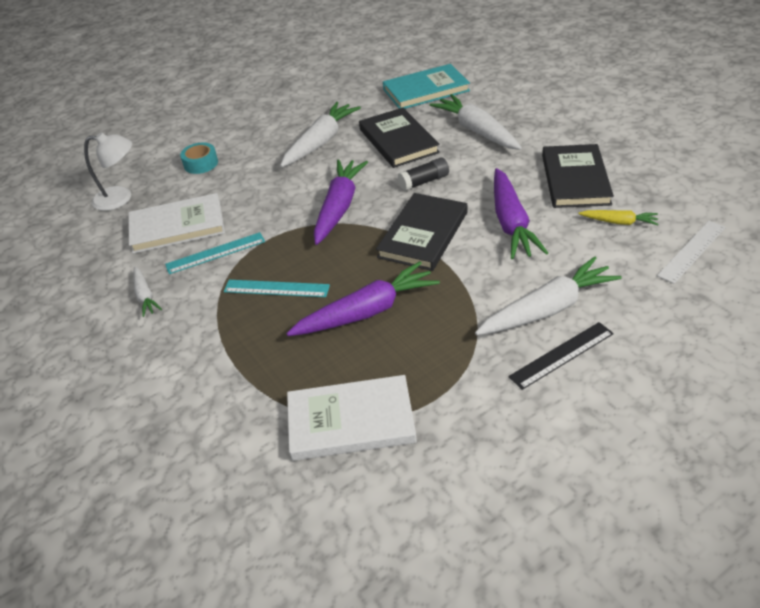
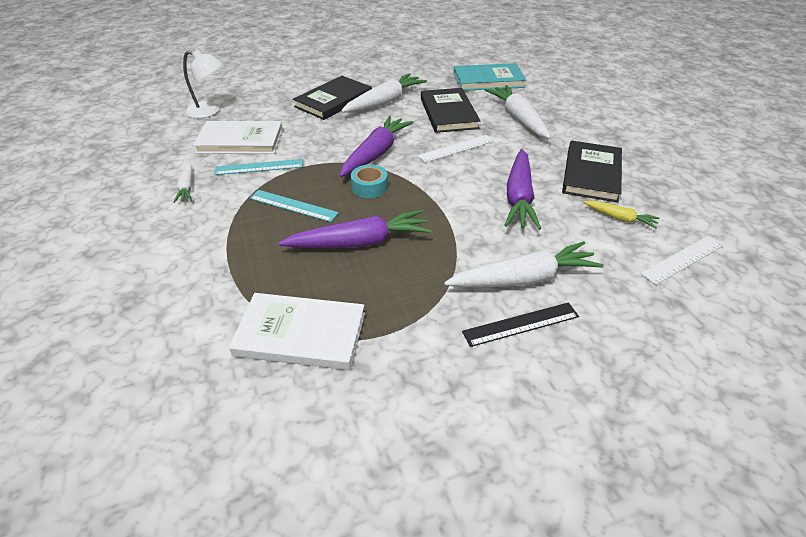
camera: 10 degrees right, 0 degrees up
turquoise tape [180,143,218,174] -> turquoise tape moved to [351,164,388,198]
black book [376,193,467,271] -> black book moved to [293,76,372,120]
black glue stick [398,157,449,191] -> white ruler [418,135,494,163]

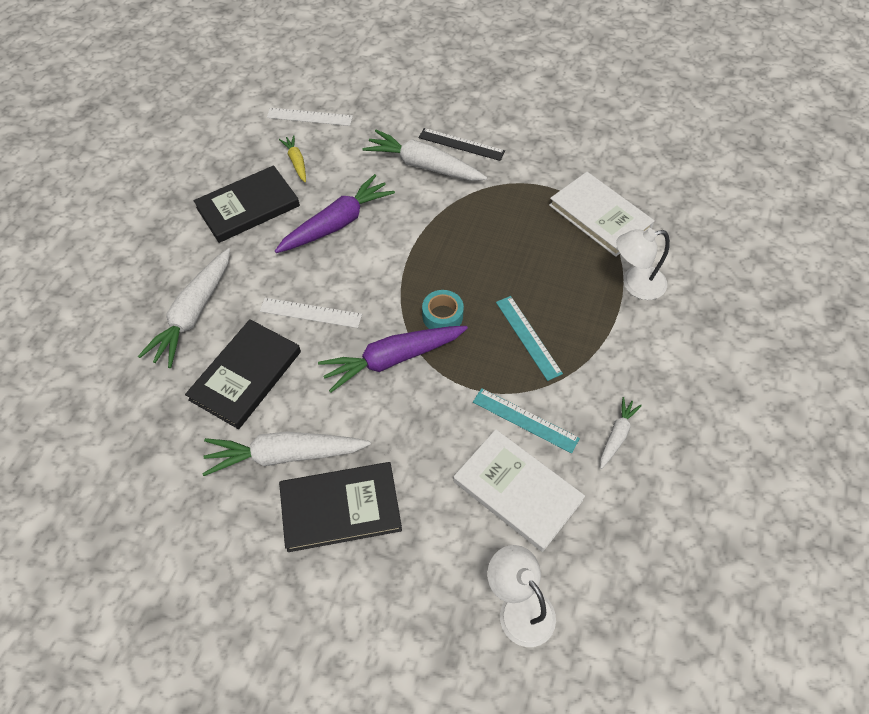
camera: 140 degrees left, 15 degrees up
purple carrot [279,210,431,248] -> none
turquoise book [453,63,527,91] -> none
none -> white lamp [616,229,670,300]

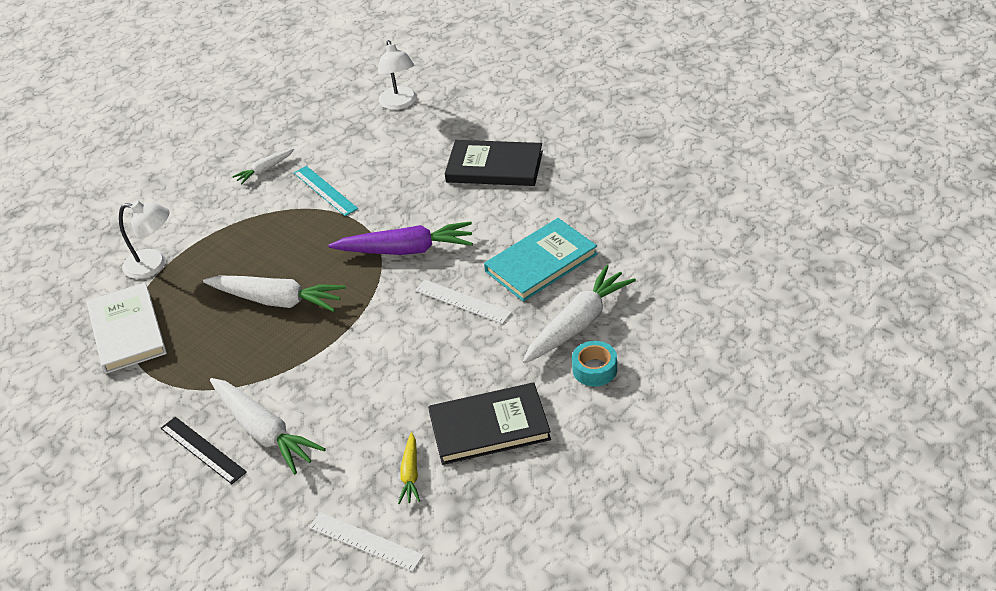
camera: 155 degrees left, 15 degrees down
black book [185,319,301,429] -> turquoise book [484,218,598,302]
white carrot [202,432,371,476] -> white carrot moved to [203,275,346,312]
purple carrot [275,174,395,253] -> none
turquoise tape [422,290,464,329] -> turquoise tape moved to [572,341,617,386]
white book [453,429,585,552] -> none
turquoise ruler [496,296,563,381] -> none

